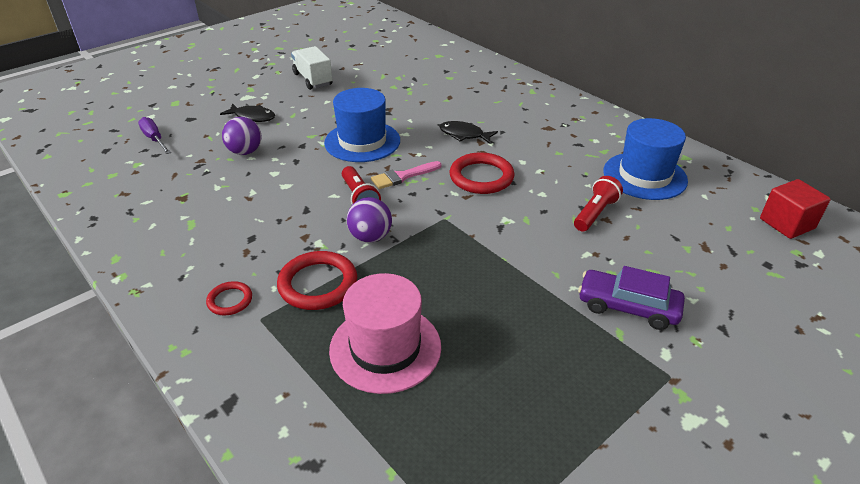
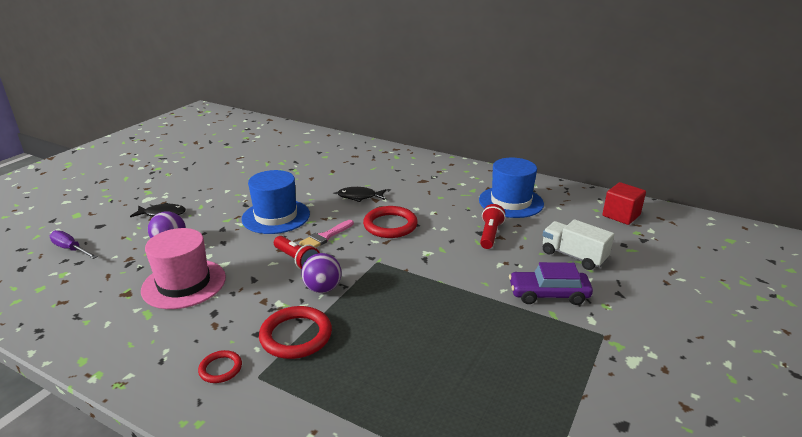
camera: 20 degrees left, 10 degrees down
white truck [291,46,333,90] -> white truck moved to [542,219,614,270]
pink hat [329,273,441,394] -> pink hat moved to [141,228,226,309]

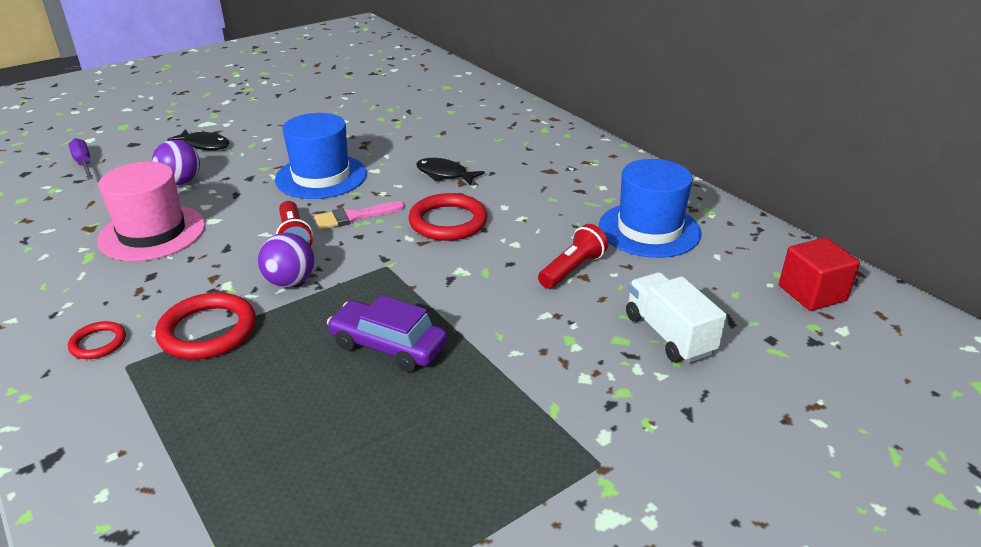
camera: 25 degrees right, 5 degrees up
purple car [509,262,593,305] -> purple car moved to [327,295,447,372]

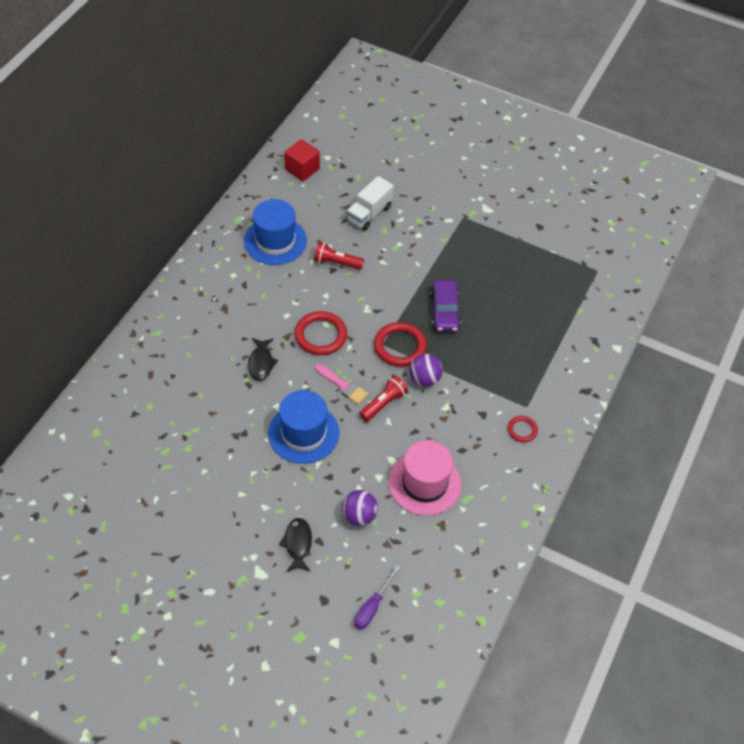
camera: 120 degrees left, 20 degrees up
red ring [155,292,256,359] -> red ring moved to [374,322,427,367]

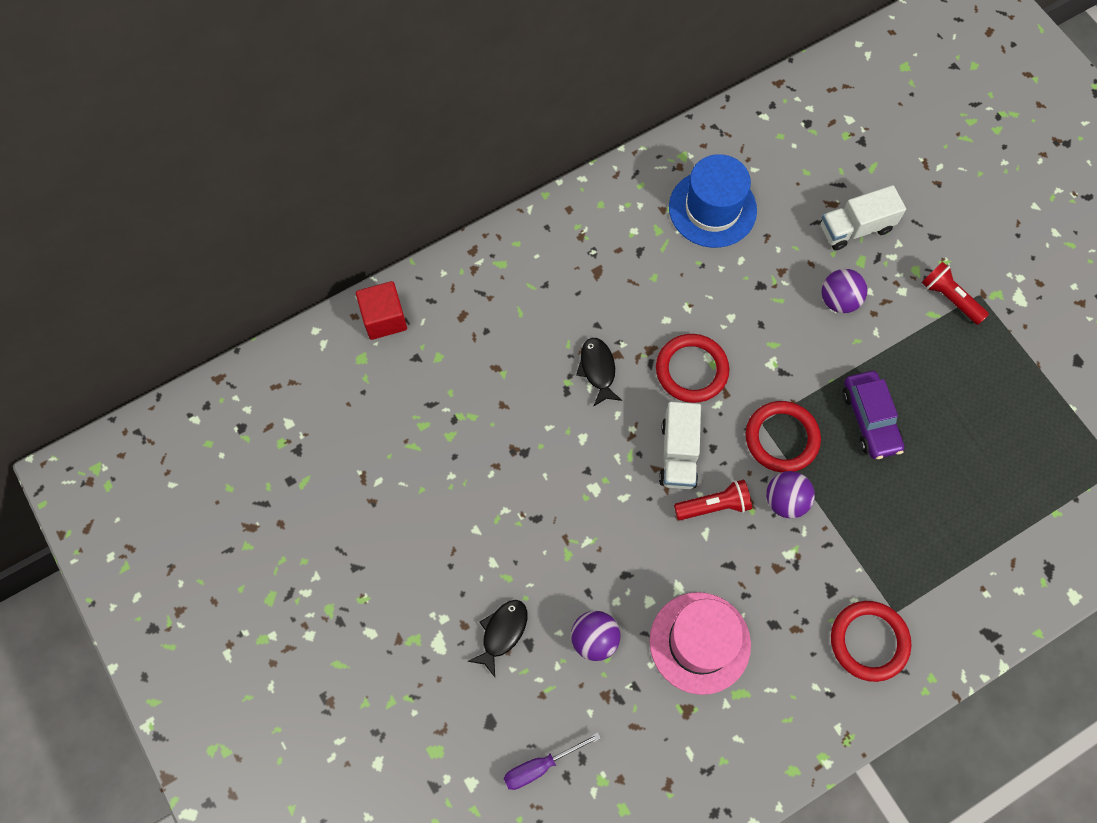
camera: 35 degrees right, 15 degrees up
black fish [248,338,278,381] -> black fish turned 135 degrees clockwise [576,338,622,407]
blue hat [268,390,339,464] -> none
red cube [284,139,320,181] -> red cube moved to [356,281,407,340]
red flashlight [314,242,364,270] -> red flashlight moved to [921,262,989,325]
pink brush [315,364,368,405] -> white truck [659,402,701,489]
purple car [430,280,461,332] -> purple car turned 45 degrees counterclockwise [842,371,904,459]
red ring [508,416,538,442] -> red ring [831,601,911,682], size x1.82
none -> purple ball [822,269,868,313]

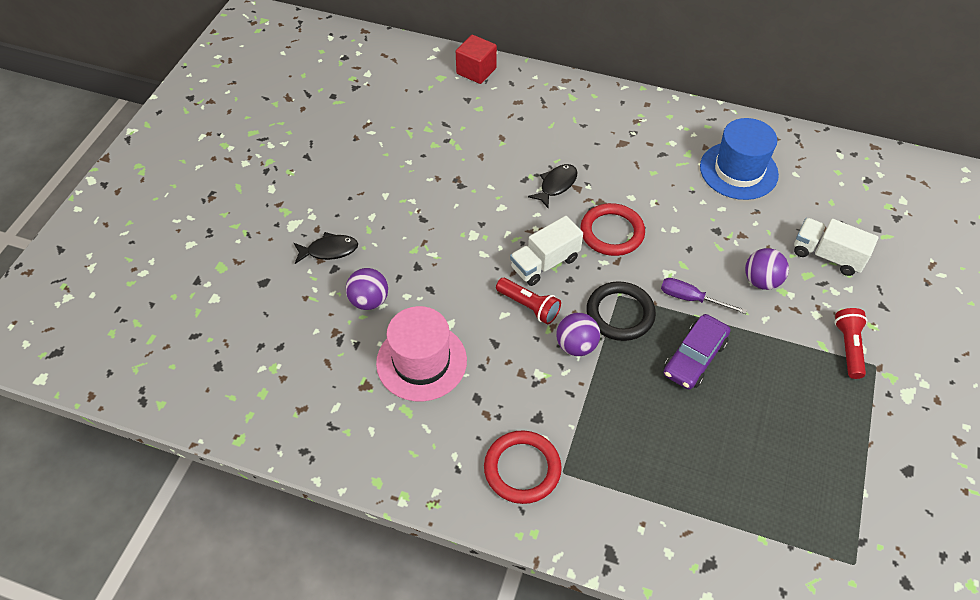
camera: 50 degrees right, 15 degrees down
purple screwdriver [504,733,601,790] -> purple screwdriver moved to [661,278,747,314]
red ring [746,401,821,472] -> black ring [586,281,656,341]

